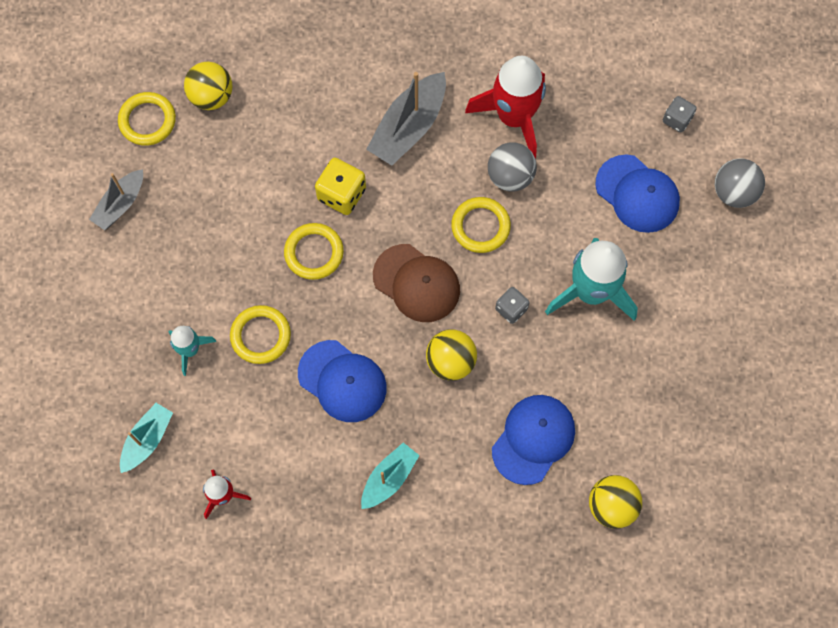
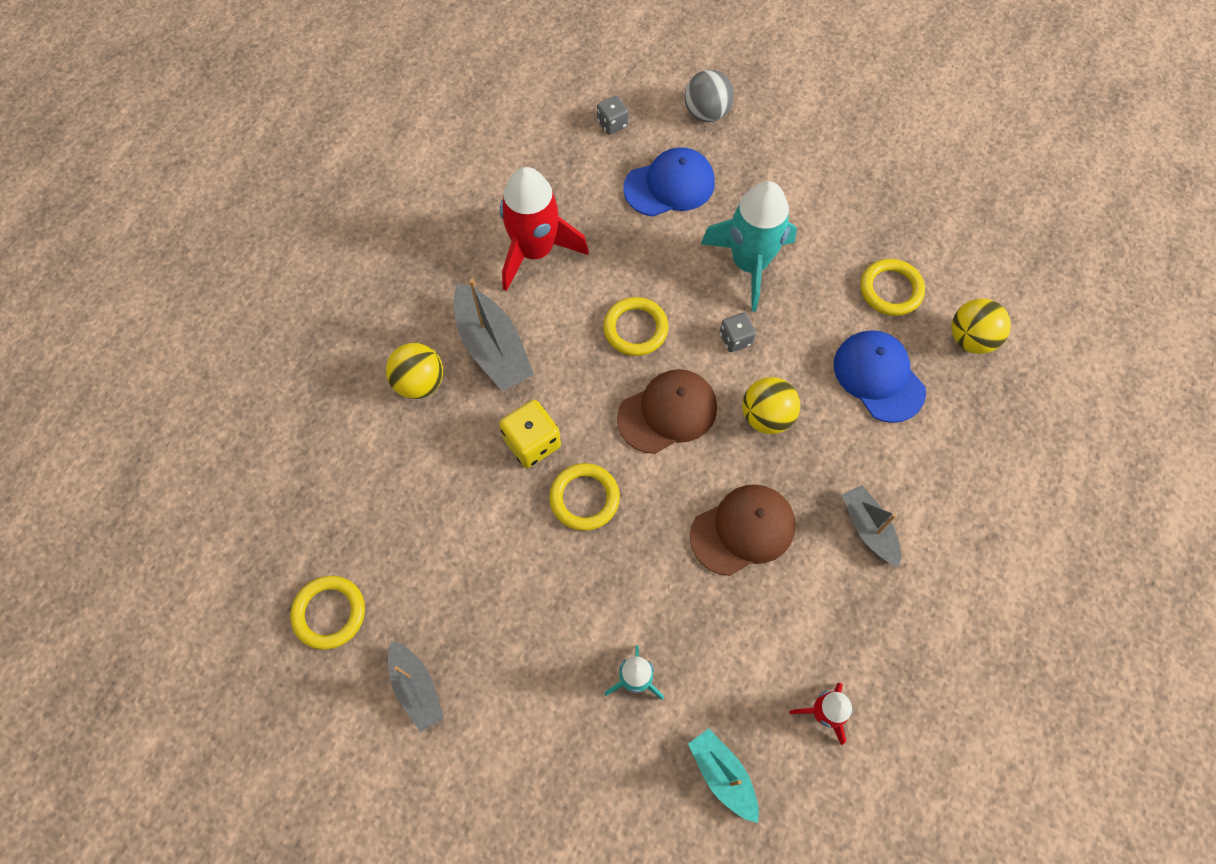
camera: 65 degrees left, 5 degrees down
yellow ball [184,62,233,110] -> yellow ball moved to [386,342,443,399]
yellow ring [230,305,291,364] -> yellow ring moved to [860,259,925,316]
blue cap [298,340,387,422] -> brown cap [690,484,796,576]
turquoise boat [361,443,420,509] -> grey boat [842,485,901,567]
grey ball [488,142,537,192] -> none

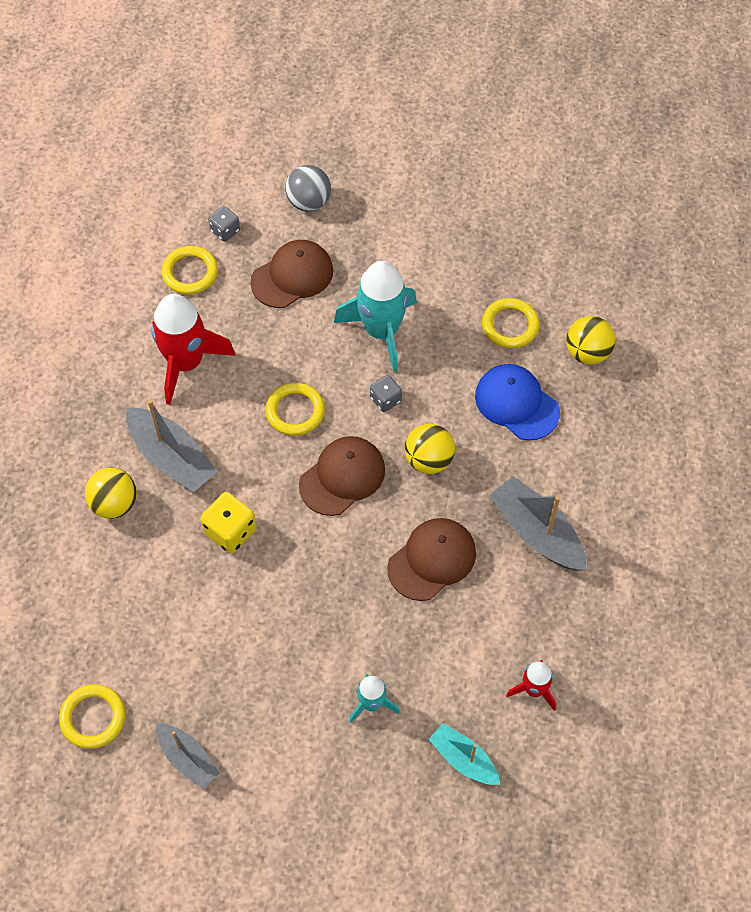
camera: 15 degrees left, 5 degrees down
yellow ring [549,463,620,531] -> yellow ring moved to [162,246,218,294]
blue cap [623,147,715,217] -> brown cap [250,240,333,308]
grey boat [842,485,901,567] -> grey boat [489,476,587,571], size x1.59

